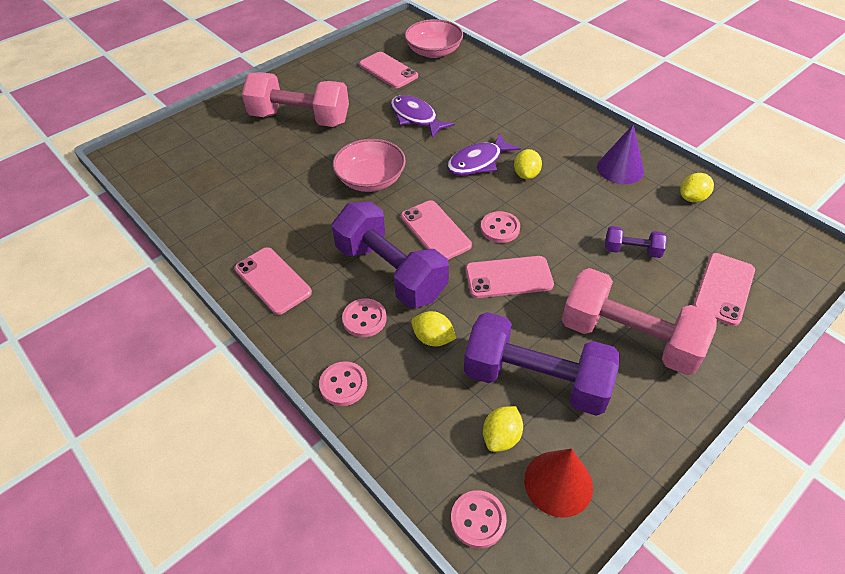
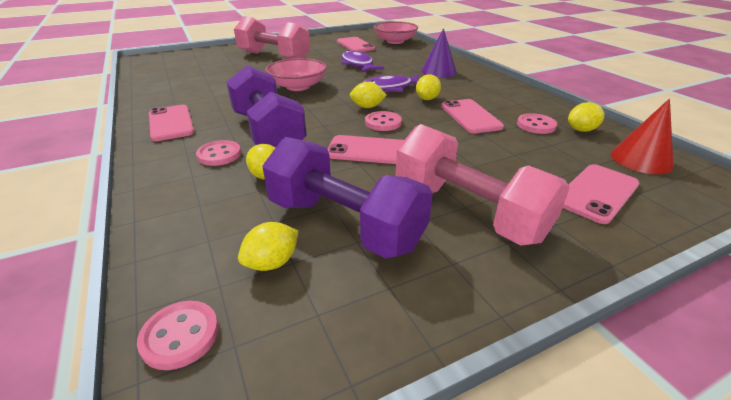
camera: 15 degrees right, 15 degrees down
pink button [319,361,367,406] -> pink button moved to [517,113,557,134]
pink phone [401,200,472,260] -> pink phone moved to [441,99,504,133]
red cone [524,448,593,518] -> red cone moved to [611,99,674,174]
purple cone [597,124,644,184] -> purple cone moved to [421,28,457,78]
purple dumbbell [605,226,667,258] -> none
none -> yellow lemon [350,82,387,108]

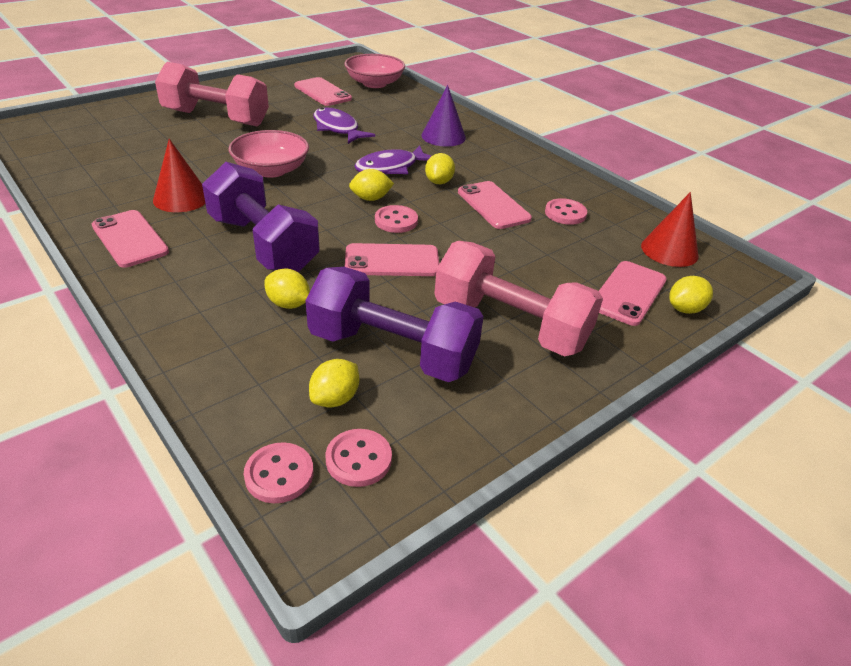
camera: 15 degrees left, 5 degrees up
pink button [196,140,241,166] -> pink button moved to [325,429,392,487]
yellow lemon [568,102,604,132] -> yellow lemon moved to [669,276,713,314]
none -> red cone [153,139,206,212]

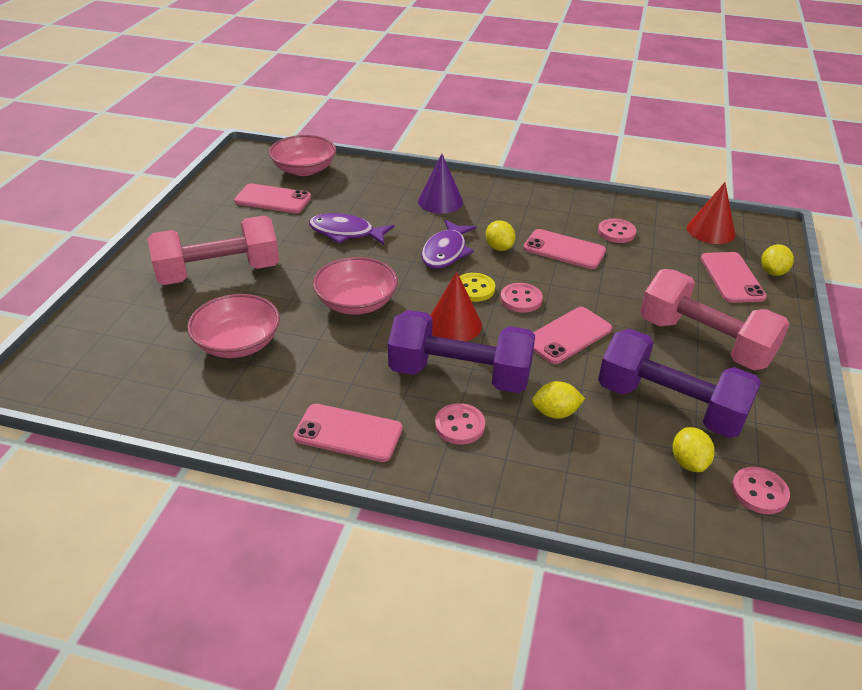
camera: 35 degrees left, 0 degrees up
red cone [153,139,206,212] -> red cone moved to [430,272,482,341]
pink button [244,442,314,503] -> pink button moved to [435,403,485,445]
purple dumbbell [306,267,484,382] -> purple dumbbell turned 45 degrees clockwise [598,329,761,438]
yellow lemon [349,169,394,201] -> yellow button [459,273,495,302]
pink dumbbell [434,241,603,357] -> pink dumbbell turned 45 degrees clockwise [640,269,790,370]
none -> pink bowl [187,294,280,358]

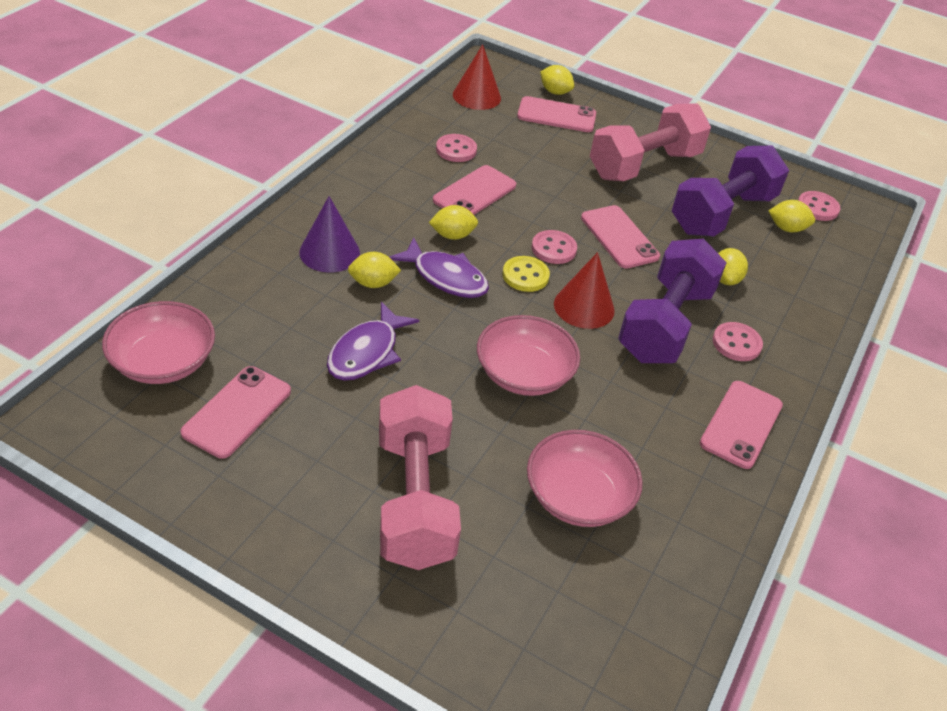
camera: 80 degrees left, 5 degrees up
none -> yellow lemon [348,252,401,288]

